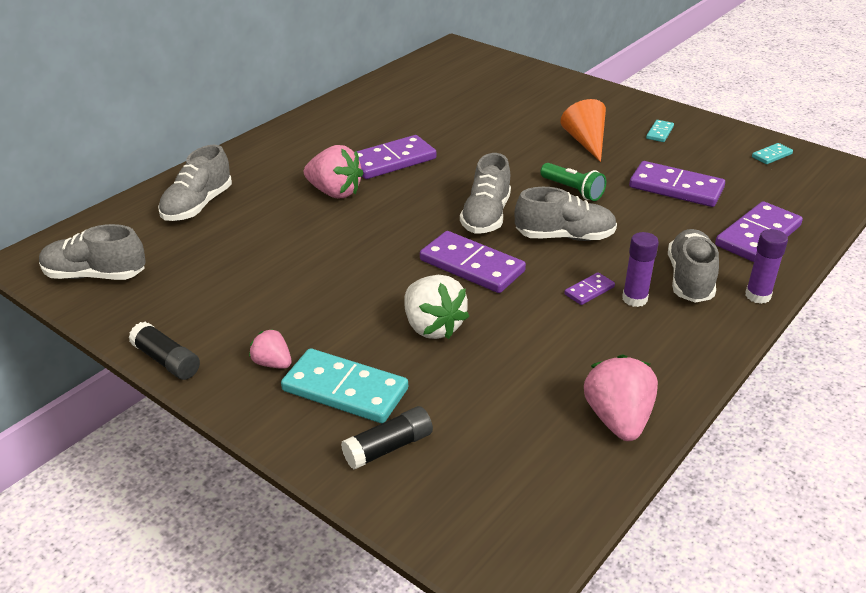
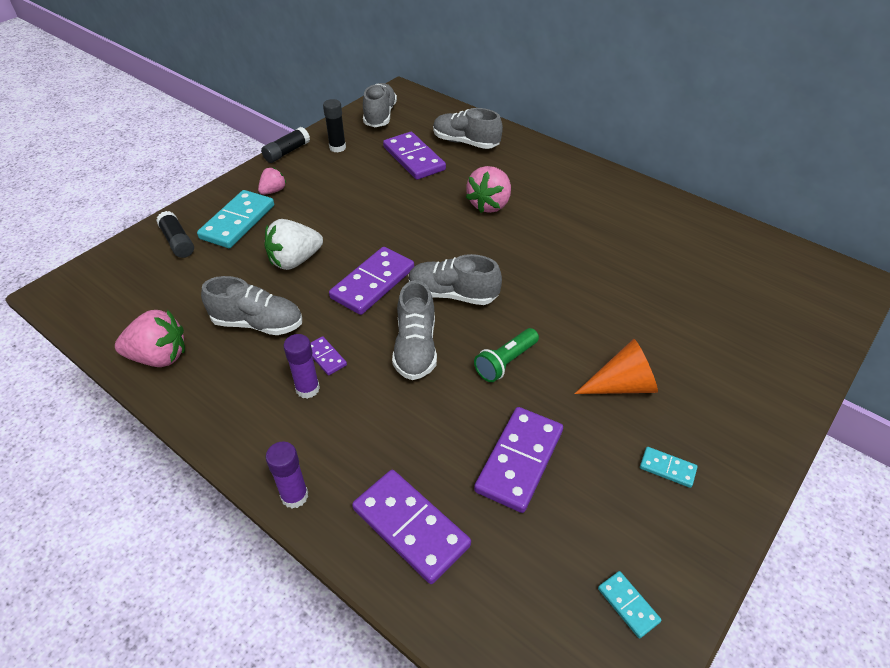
camera: 90 degrees right, 10 degrees up
purple domino [357,135,437,179] -> purple domino moved to [383,132,446,180]
grey shoe [668,229,719,303] -> grey shoe moved to [201,276,302,335]
none -> black glue stick [323,99,346,152]

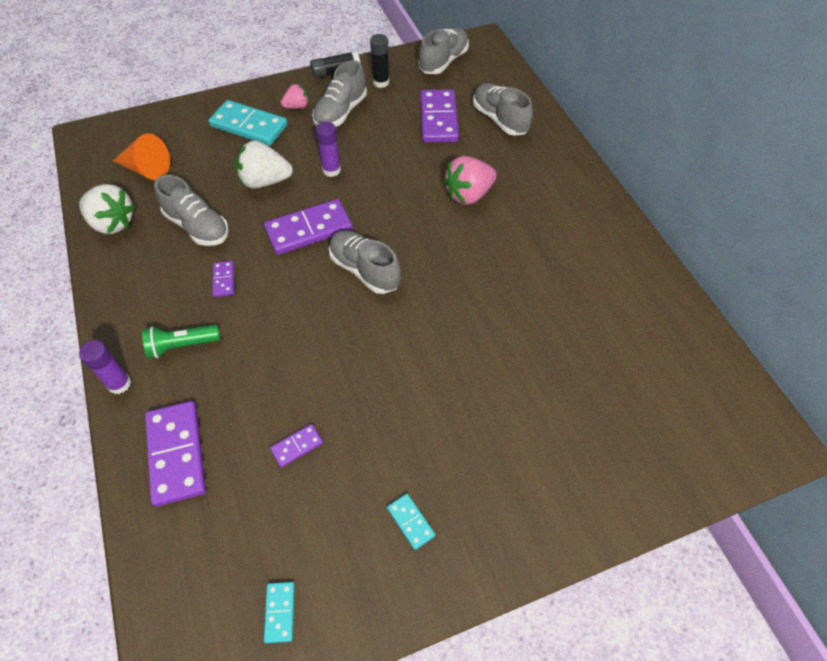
camera: 30 degrees right, 10 degrees up
pink strawberry [115,310,185,367] -> white strawberry [79,184,136,234]
black glue stick [156,211,194,258] -> none
turquoise domino [197,190,274,248] -> turquoise domino turned 60 degrees clockwise [209,100,288,146]
purple glue stick [283,334,320,399] -> purple glue stick moved to [316,122,341,177]
grey shoe [392,280,437,380] -> grey shoe moved to [312,60,367,127]
green flashlight [474,328,539,382] -> green flashlight moved to [142,325,220,358]
purple domino [474,407,563,513] -> purple domino [270,424,323,467], size x0.48
orange cone [574,339,658,394] -> orange cone moved to [113,134,170,180]

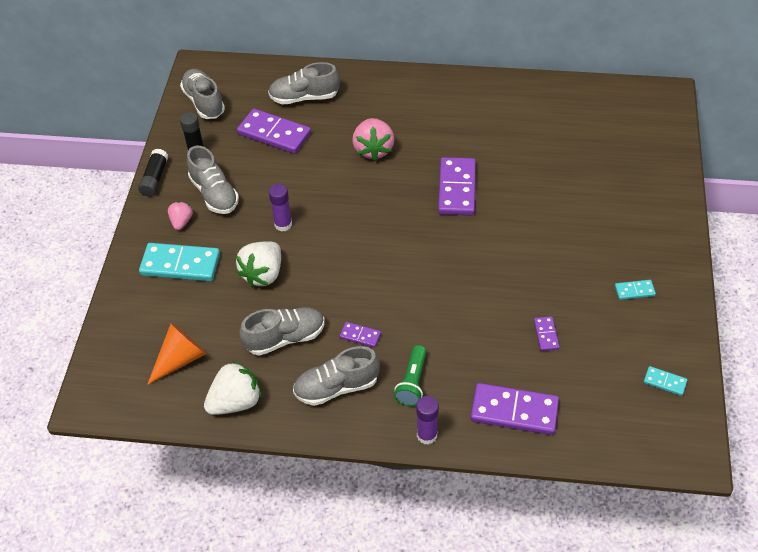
camera: 60 degrees left, 5 degrees down
turquoise domino [209,100,288,146] -> turquoise domino turned 45 degrees clockwise [139,243,220,281]
purple domino [264,199,353,255] -> purple domino moved to [438,157,476,215]
grey shoe [329,230,401,294] -> grey shoe moved to [293,346,380,406]

